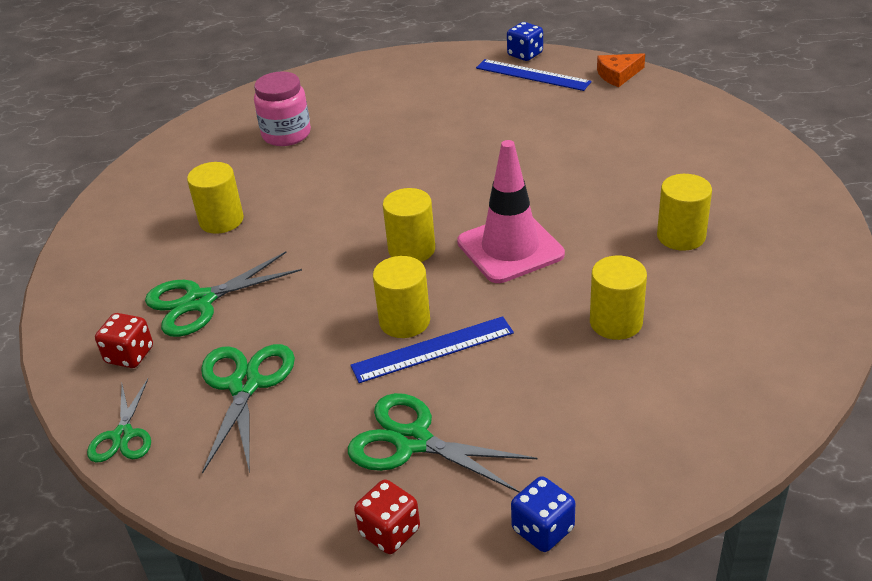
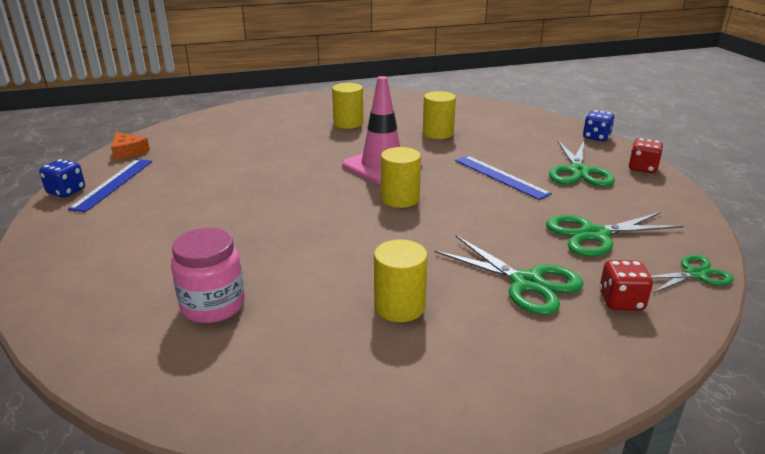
camera: 110 degrees left, 10 degrees down
yellow cylinder [373,256,430,338] -> none

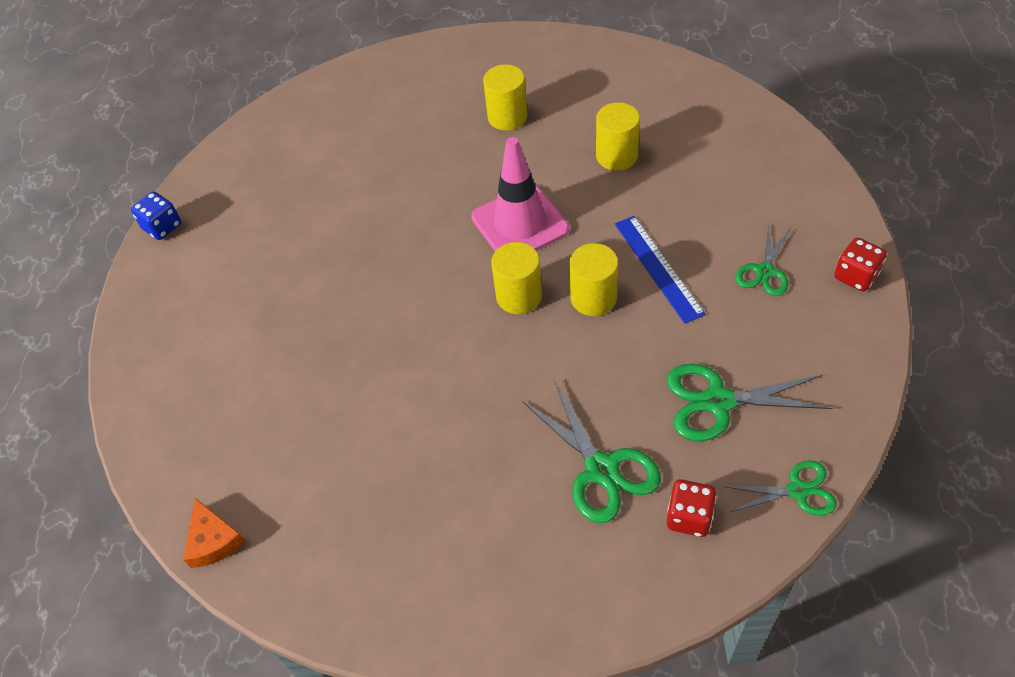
camera: 20 degrees right, 25 degrees up
blue ruler [68,159,152,212] -> none
orange cheese [111,132,150,160] -> orange cheese moved to [183,498,246,568]
pink jar [171,228,245,323] -> none
yellow cylinder [374,239,428,322] -> yellow cylinder moved to [569,243,618,316]
green scissors [549,141,615,187] -> green scissors [736,223,791,296], size x0.63
blue dice [583,110,615,141] -> none

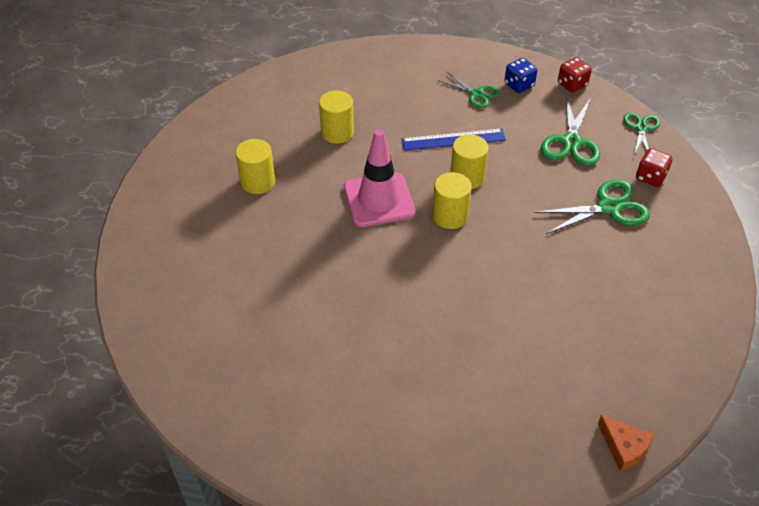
camera: 80 degrees left, 5 degrees down
blue dice [131,192,181,240] -> blue dice moved to [505,58,537,93]
orange cheese [183,498,246,568] -> orange cheese turned 60 degrees clockwise [598,415,655,471]
red dice [834,238,887,292] -> red dice moved to [558,57,592,93]

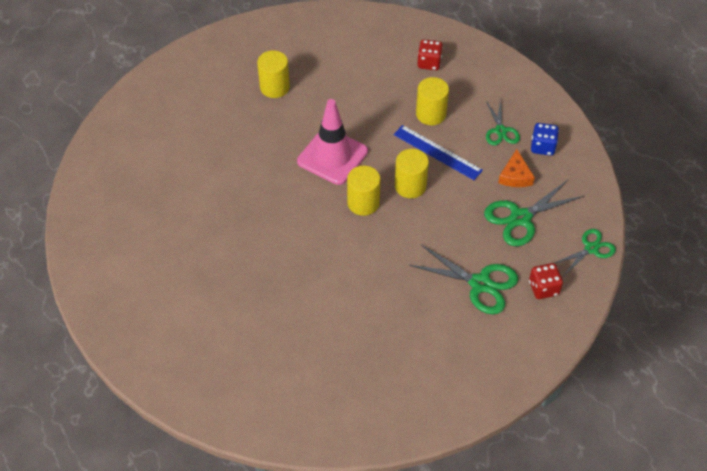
camera: 45 degrees right, 5 degrees up
yellow cylinder [319,90,354,144] -> yellow cylinder moved to [416,77,449,125]
red dice [558,57,592,93] -> red dice moved to [417,39,443,70]
orange cheese [598,415,655,471] -> orange cheese moved to [498,149,535,187]

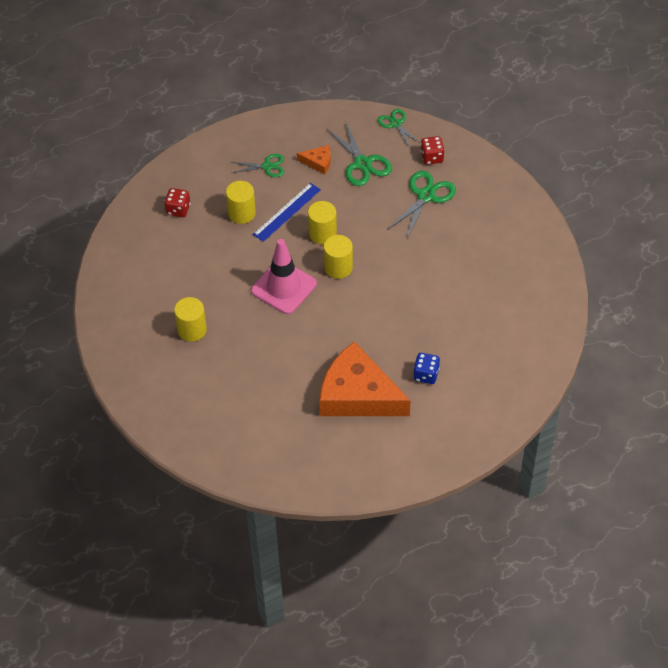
camera: 85 degrees left, 0 degrees up
blue dice [531,123,559,156] -> blue dice moved to [413,353,440,384]
none -> orange cheese [319,342,411,416]

